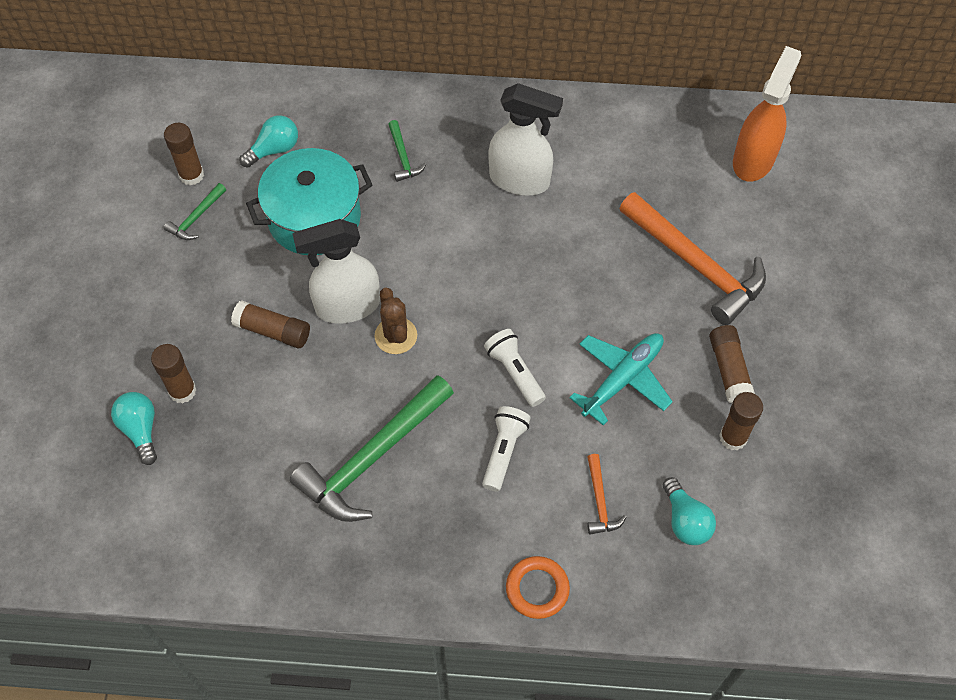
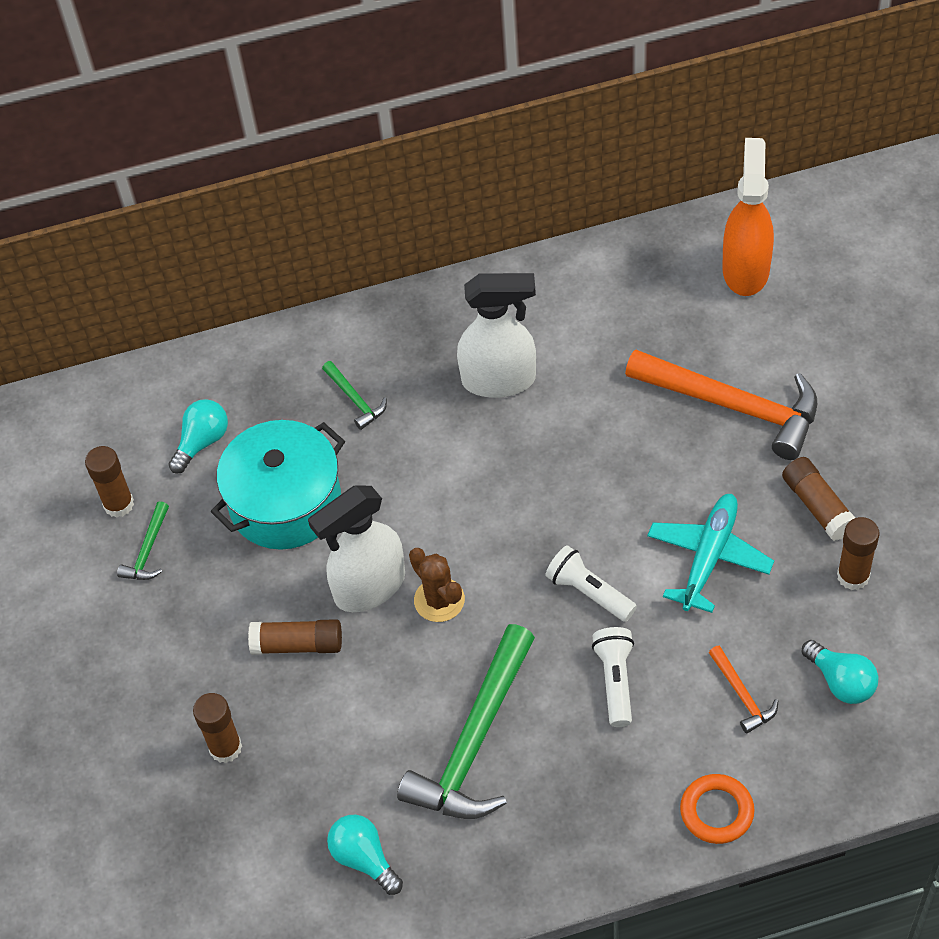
camera: 15 degrees left, 5 degrees down
turquoise light bulb [111,392,157,465] -> turquoise light bulb moved to [327,815,403,895]

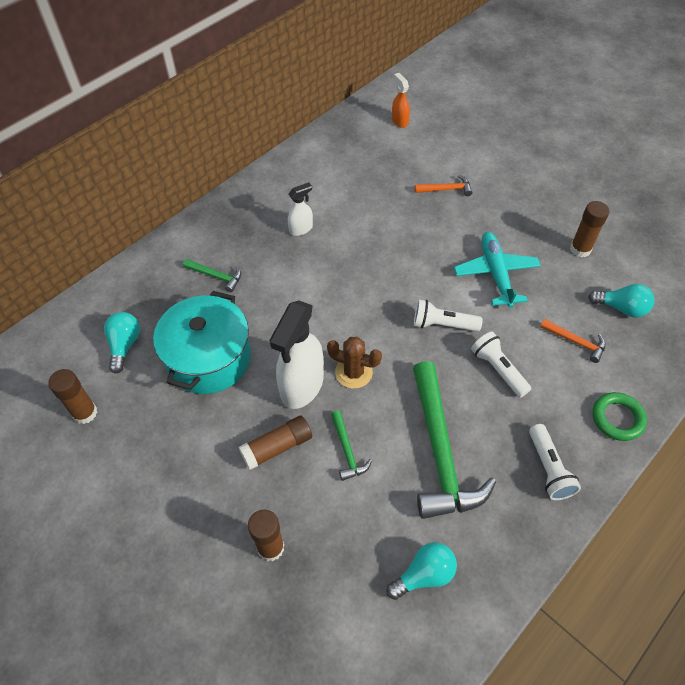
camera: 35 degrees left, 0 degrees up
green hammer [117,501,169,580] -> green hammer moved to [331,411,372,481]
turquoise light bulb [327,815,403,895] -> turquoise light bulb turned 135 degrees clockwise [386,542,457,600]
white spray bottle [457,273,536,398] -> white spray bottle [288,182,313,236], size x0.51
orange hammer [625,349,817,460] -> orange hammer [415,175,472,196], size x0.45
orange ring [680,774,755,844] -> green ring [592,392,647,441]
orange spray bottle [722,138,774,296] -> orange spray bottle [392,73,410,128], size x0.51
brown glue stick [782,457,855,541] -> none
none -> white flashlight [529,424,581,500]

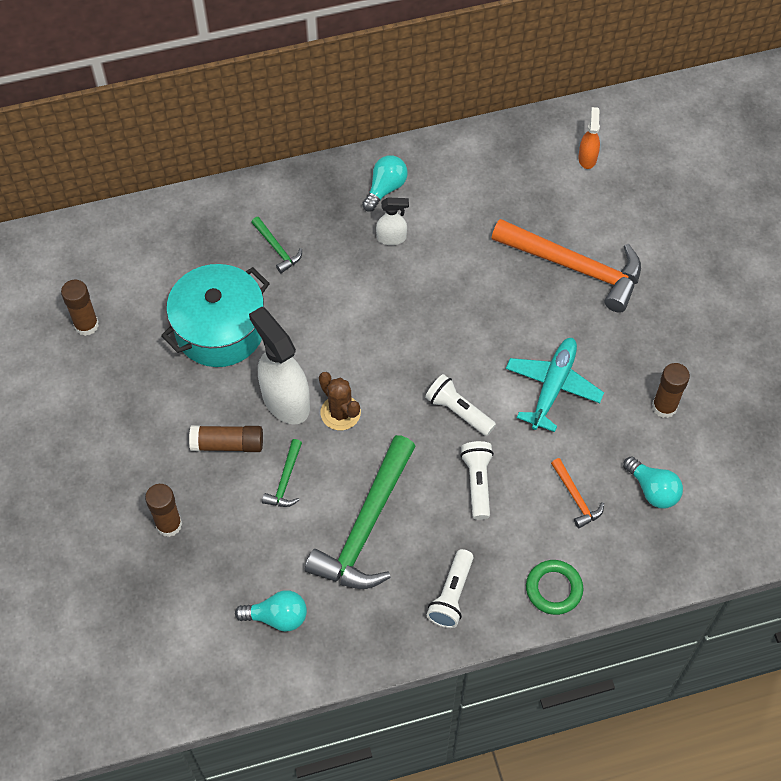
camera: 30 degrees right, 5 degrees up
turquoise light bulb [104,312,140,374] -> turquoise light bulb moved to [362,155,408,212]
white spray bottle [269,300,324,409] -> white spray bottle turned 90 degrees clockwise [249,307,310,424]
orange hammer [415,175,472,196] -> orange hammer [492,219,641,313], size x2.24

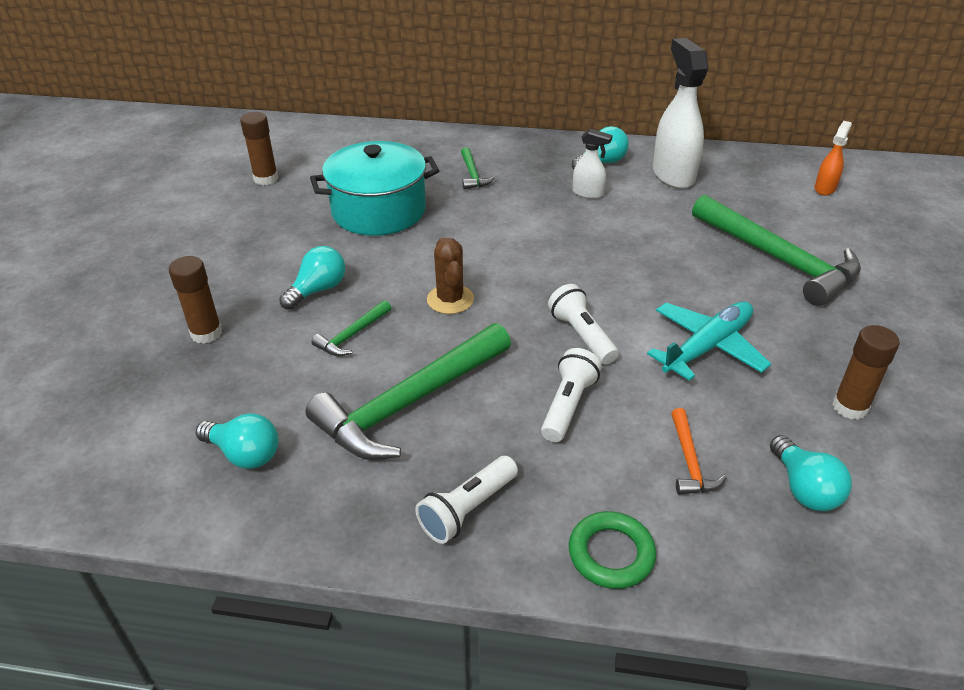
camera: 25 degrees right, 20 degrees down
brown glue stick [189,425,263,452] -> turquoise light bulb [279,246,345,310]
white spray bottle [249,307,310,424] -> white spray bottle moved to [653,38,709,189]
orange hammer [492,219,641,313] -> green hammer [692,195,861,306]

